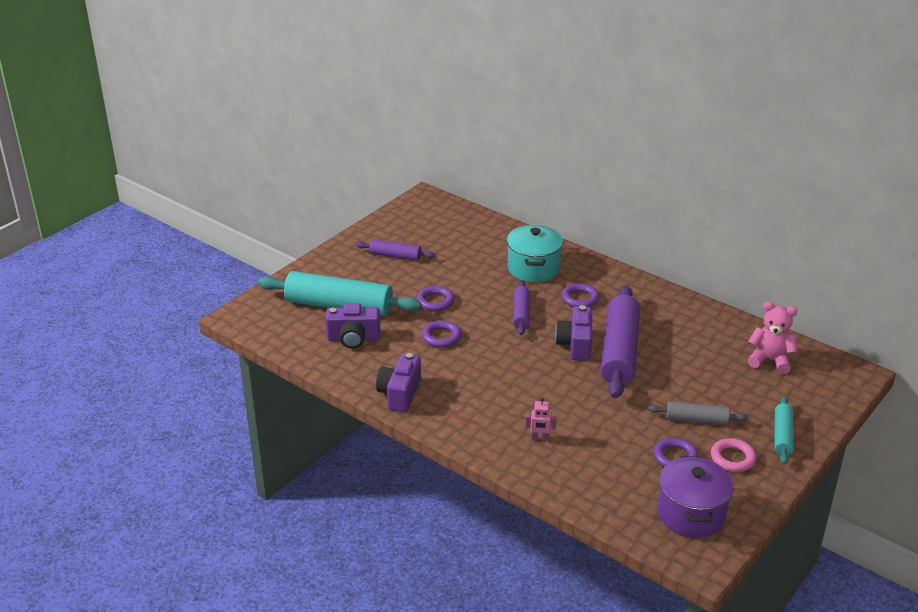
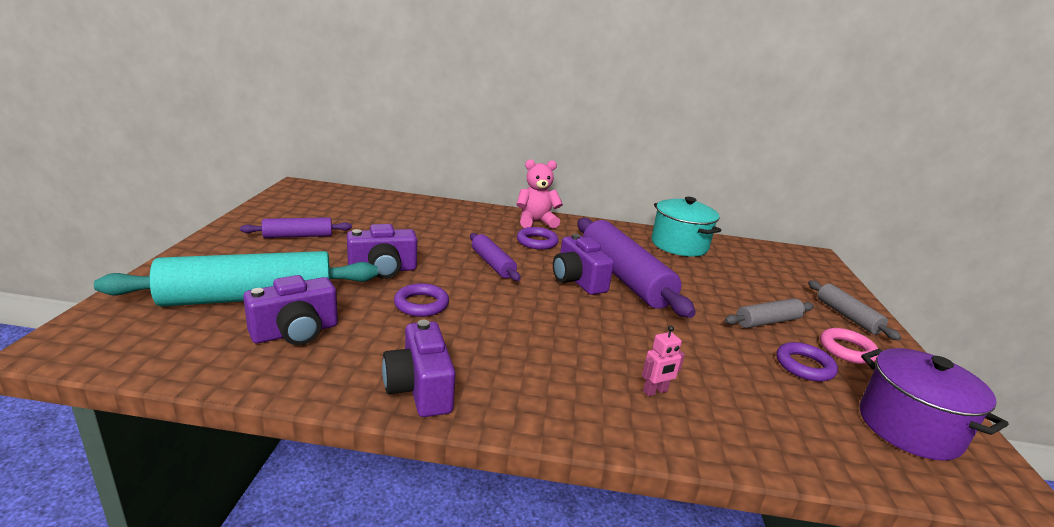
camera: 35 degrees left, 10 degrees down
purple ring [416,286,454,311] -> purple camera [347,224,417,279]
turquoise pot [507,225,563,282] -> turquoise pot moved to [651,197,722,257]
pink teddy bear [747,302,798,374] -> pink teddy bear moved to [516,160,563,229]
turquoise rolling pin [774,396,794,464] -> grey rolling pin [808,280,901,340]

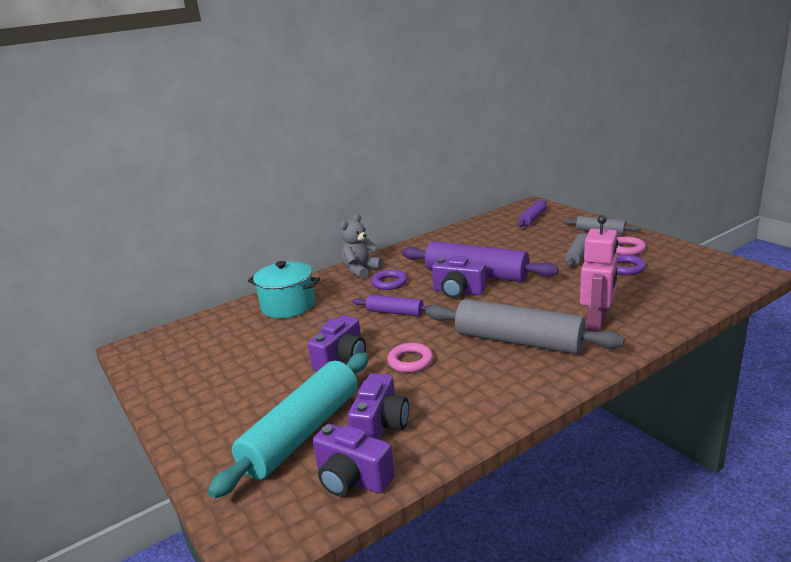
camera: 35 degrees left, 0 degrees up
purple rolling pin [240,217,352,238] -> purple rolling pin moved to [518,200,547,227]
purple camera [382,320,456,417] -> purple camera moved to [313,424,395,496]
purple ring [394,283,449,317] -> pink ring [387,343,433,373]
pink teddy bear [516,160,563,229] -> grey teddy bear [341,214,382,279]
pink robot [642,326,685,396] -> pink robot [580,215,618,332], size x2.17
turquoise pot [651,197,722,257] -> turquoise pot moved to [248,261,320,318]
purple pot [860,348,1009,461] -> none
none -> grey rolling pin [426,299,624,354]

